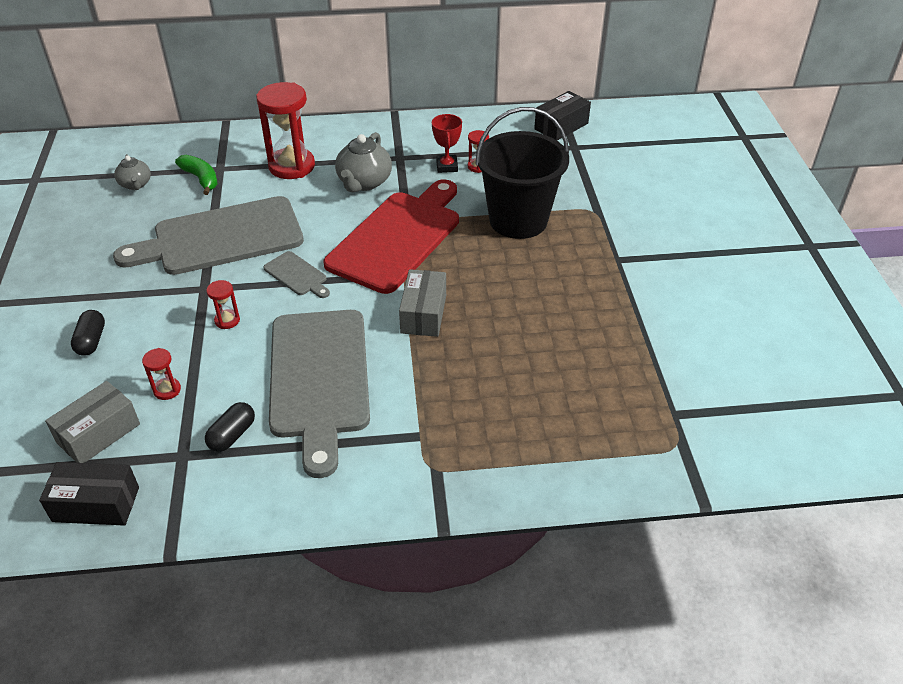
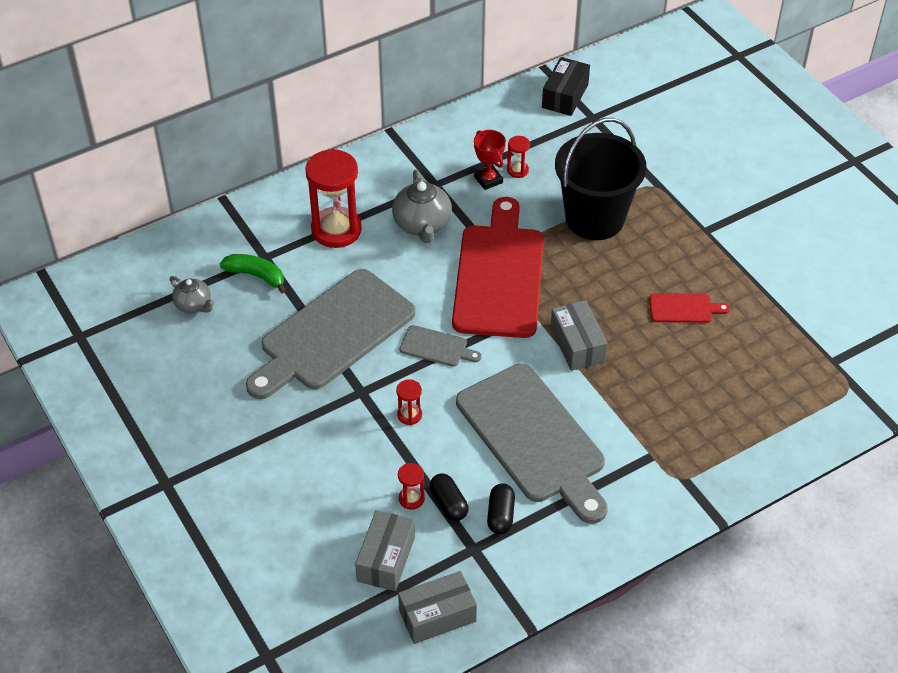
camera: 25 degrees left, 5 degrees up
black box [39,462,139,525] -> grey box [398,571,477,644]
black capsule [71,310,105,356] -> black capsule moved to [430,473,469,521]
none -> red cutting board [649,293,730,323]

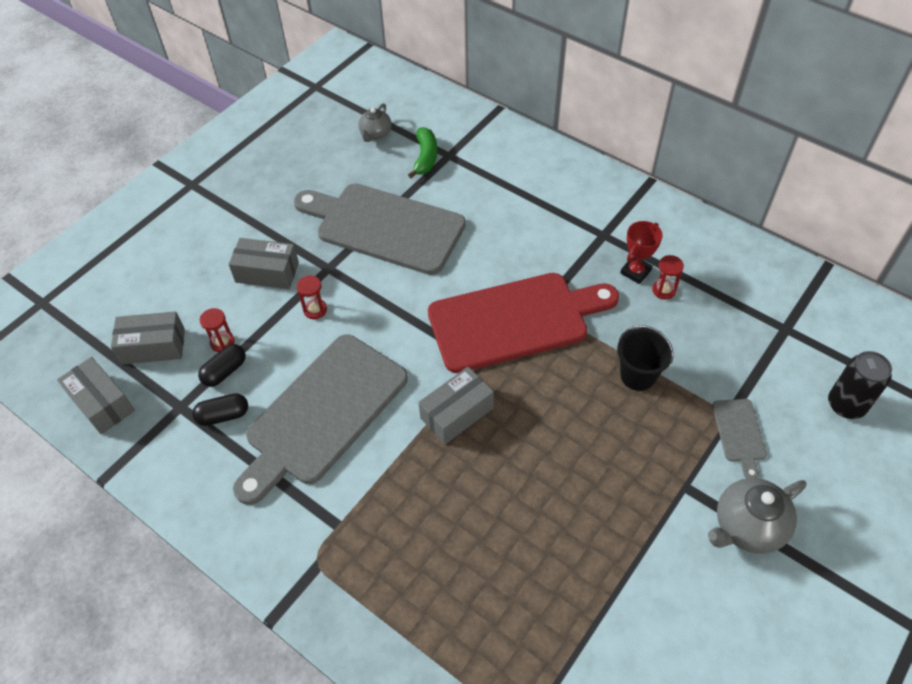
camera: 70 degrees right, 5 degrees up
red hourglass [305,149,362,248] -> none
grey teapot [392,170,452,243] -> grey teapot moved to [708,478,807,554]
grey cutting board [400,325,481,367] -> grey cutting board moved to [712,399,767,478]
black box [542,57,590,116] -> none
black bucket [555,118,647,240] -> black bucket [617,325,674,391], size x0.53
red cutting board [649,293,730,323] -> none
none -> grey box [229,238,299,289]
none -> black can [828,351,892,419]

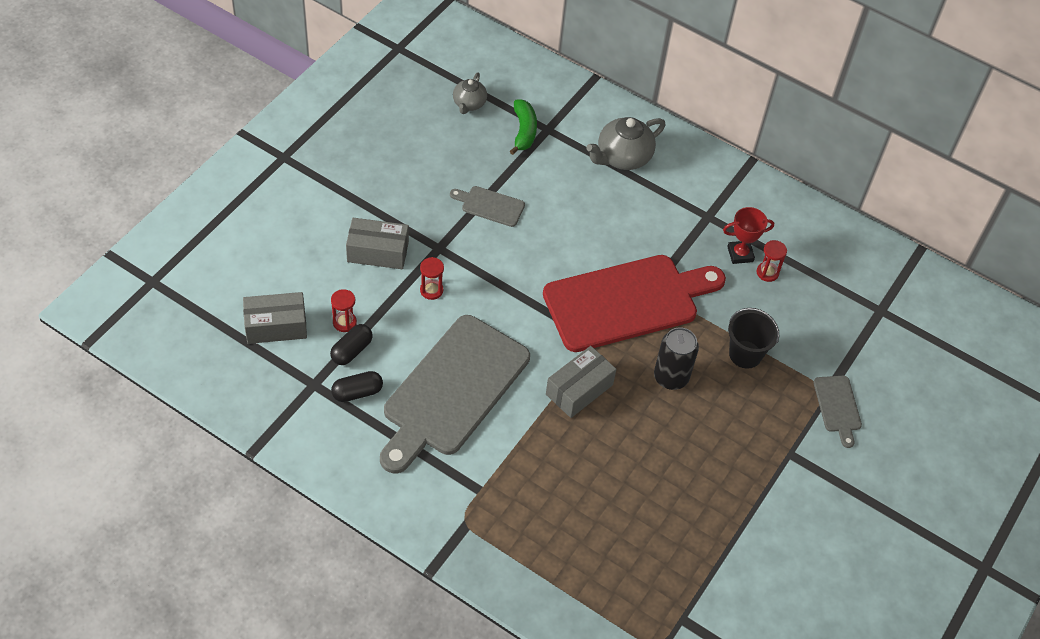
camera: 10 degrees left, 0 degrees up
grey box [57,357,135,434] -> none
grey cutting board [294,184,466,275] -> grey cutting board [450,186,525,227], size x0.42
red trophy [620,221,663,284] -> red trophy turned 45 degrees clockwise [723,207,774,264]
grey teapot [708,478,807,554] -> grey teapot moved to [586,117,666,170]
black can [828,351,892,419] -> black can moved to [654,327,699,390]

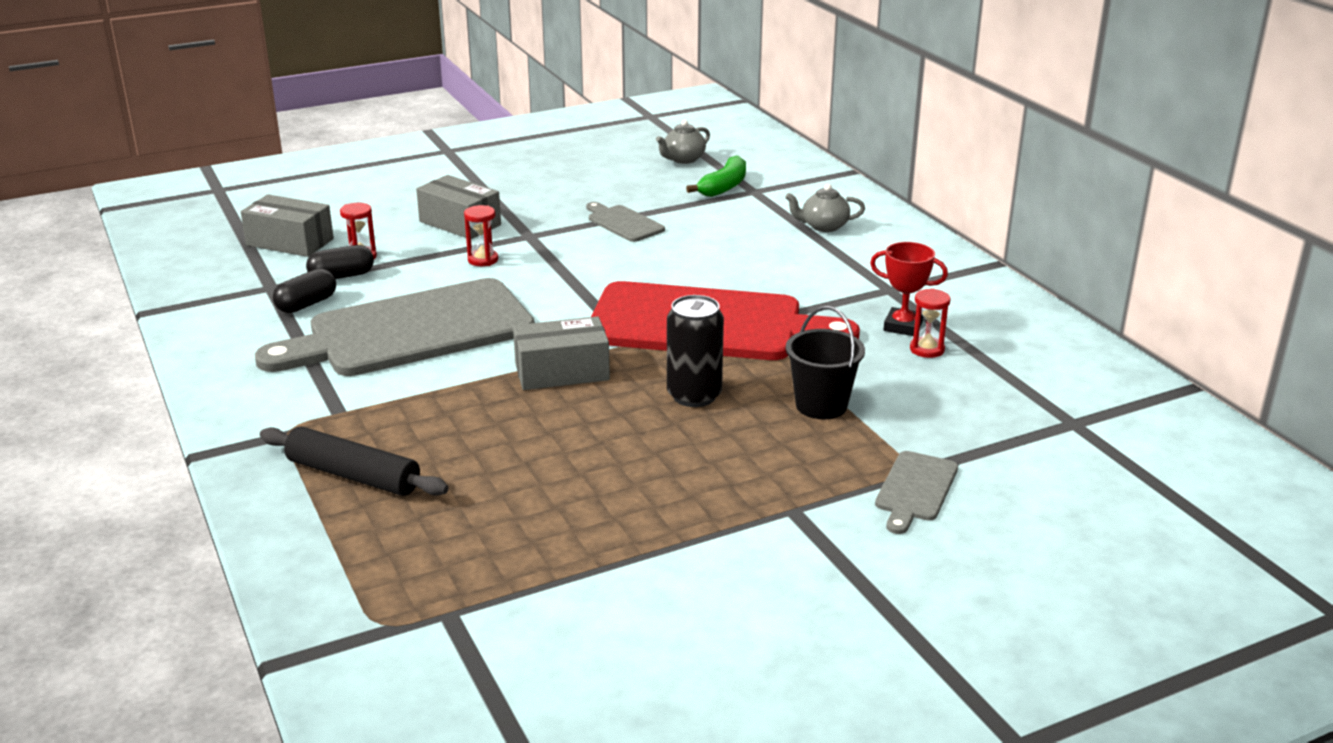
camera: 35 degrees right, 25 degrees down
black capsule [331,371,383,402] -> black capsule turned 60 degrees counterclockwise [273,268,336,313]
grey teapot [586,117,666,170] -> grey teapot [785,184,865,232], size x0.61
none -> black rolling pin [260,426,449,496]

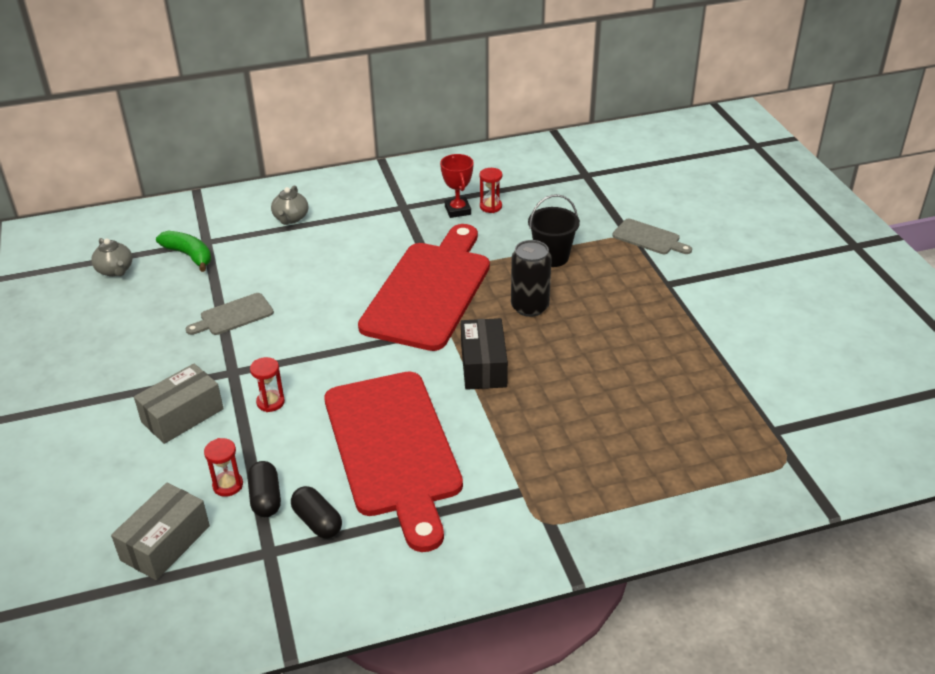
camera: 80 degrees left, 10 degrees up
grey cutting board [255,278,535,376] -> red cutting board [324,371,463,552]
black rolling pin [260,426,449,496] -> none
grey box [513,316,610,390] -> black box [461,318,508,390]
red trophy [870,242,948,336] -> red trophy turned 45 degrees counterclockwise [440,154,474,218]

